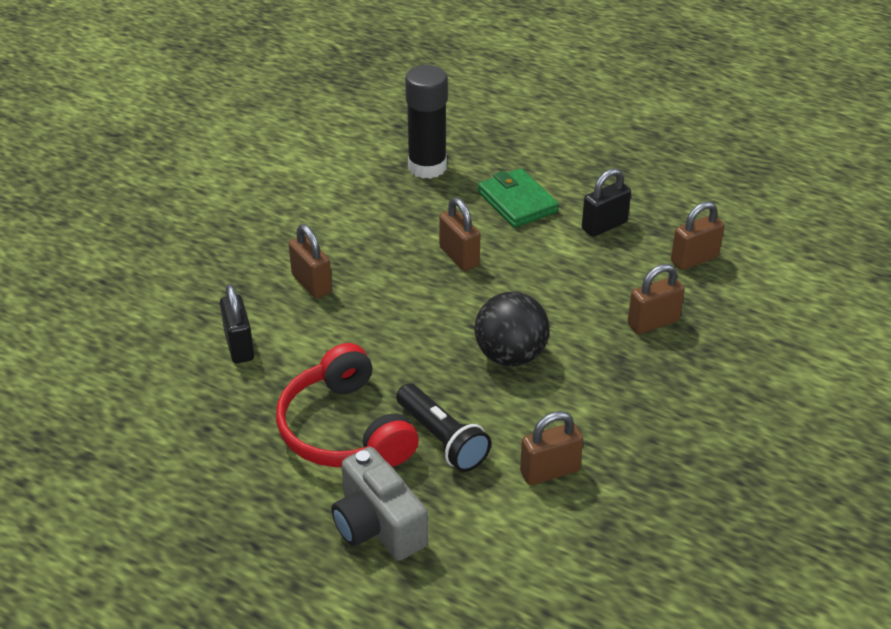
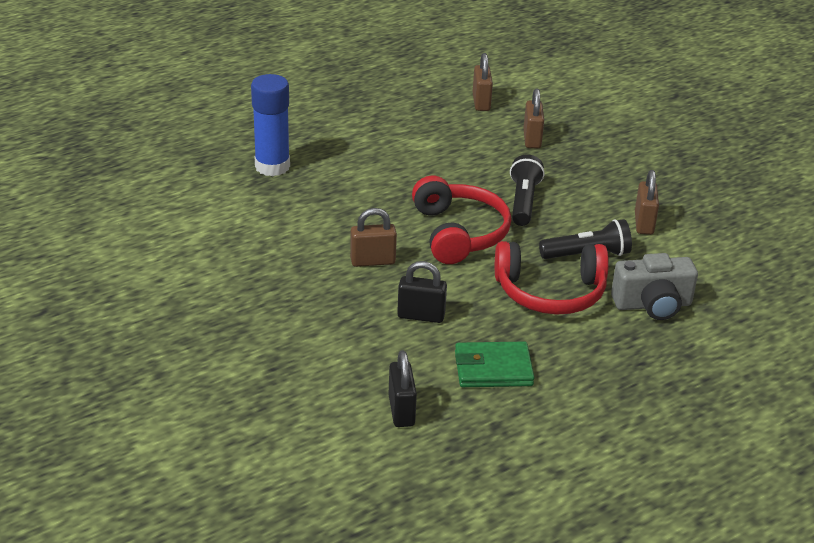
camera: 65 degrees left, 5 degrees down
black glue stick [405,65,448,179] -> blue glue stick [251,74,290,176]
brown padlock [439,197,480,271] -> none
black ball [474,292,550,366] -> black flashlight [510,154,545,226]
green wallet [478,168,559,228] -> green wallet moved to [455,342,535,387]
black padlock [582,168,631,237] -> black padlock moved to [389,351,417,427]
none -> red headphones [412,175,511,264]

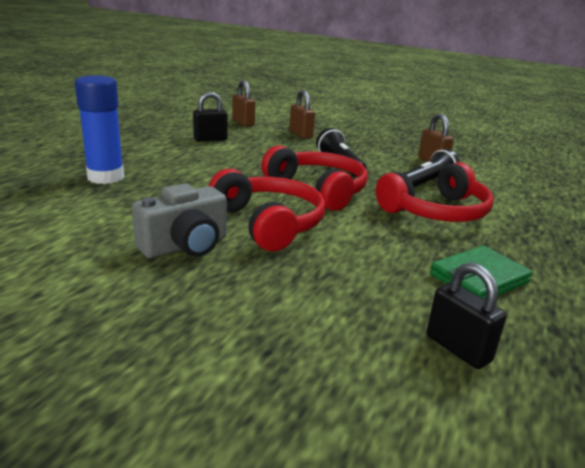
camera: 30 degrees left, 10 degrees down
brown padlock [350,208,397,267] -> red headphones [209,169,326,251]
black padlock [397,261,447,323] -> black padlock moved to [193,92,228,141]
grey camera [611,253,698,320] -> grey camera moved to [132,183,227,258]

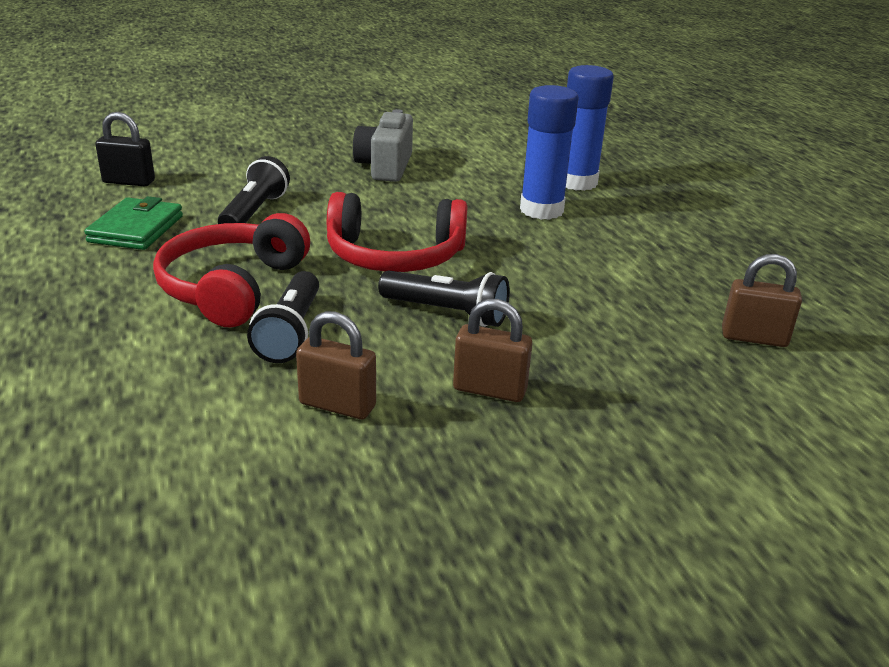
camera: 135 degrees right, 5 degrees up
black padlock [193,92,228,141] -> none
red headphones [209,169,326,251] -> none
brown padlock [289,90,315,139] -> brown padlock moved to [453,299,532,402]
none -> black flashlight [218,156,290,224]
none -> blue glue stick [520,85,579,220]

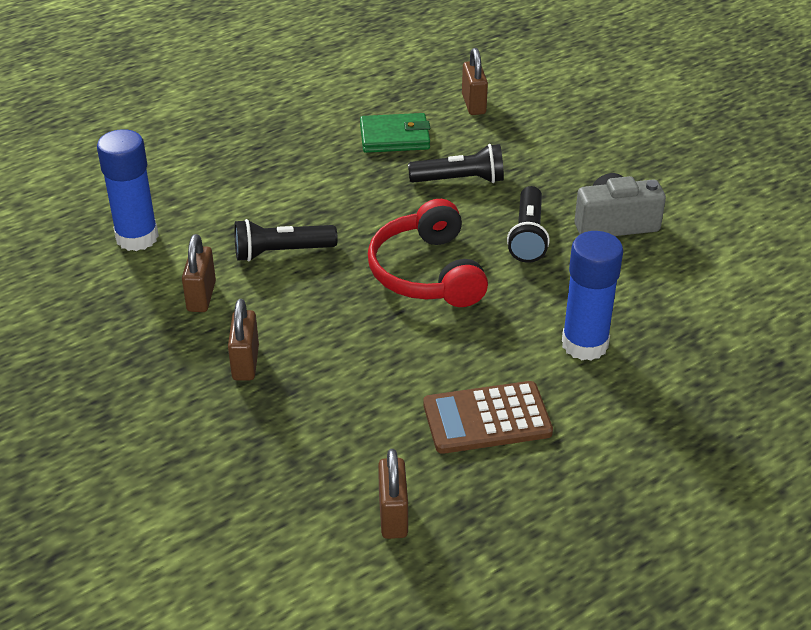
camera: 75 degrees right, 10 degrees up
black padlock [95,112,155,187] -> brown padlock [462,48,488,115]
red headphones [153,213,310,328] -> none
black flashlight [378,270,510,327] -> black flashlight moved to [507,186,550,263]
blue glue stick [566,65,614,191] -> blue glue stick moved to [97,129,159,251]
none -> brown calculator [423,381,553,454]

